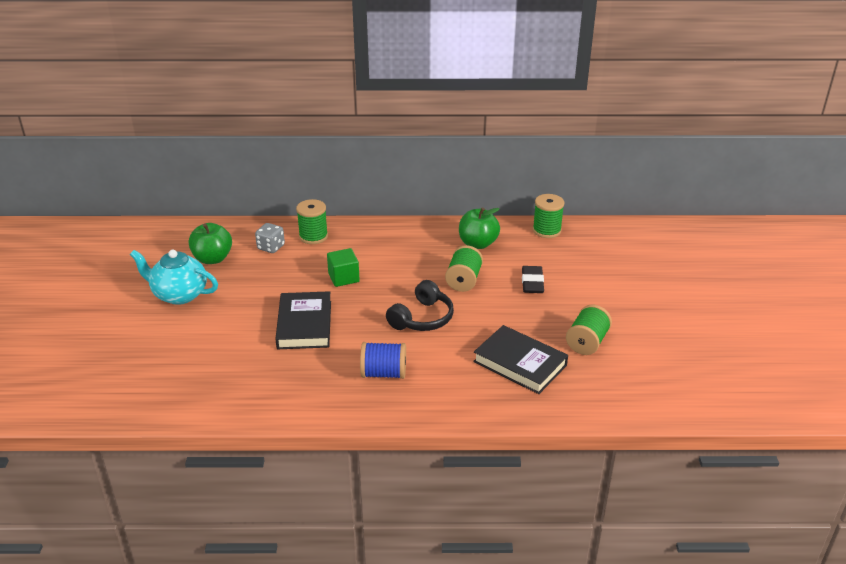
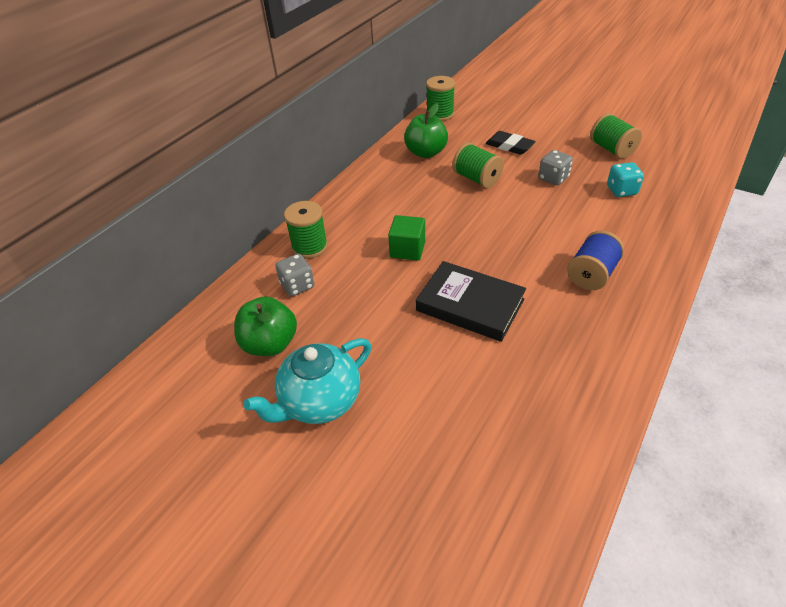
camera: 55 degrees left, 10 degrees up
black headphones [386,280,454,331] -> none
black book [473,325,568,394] -> turquoise dice [607,162,644,197]
none -> grey dice [538,150,573,185]

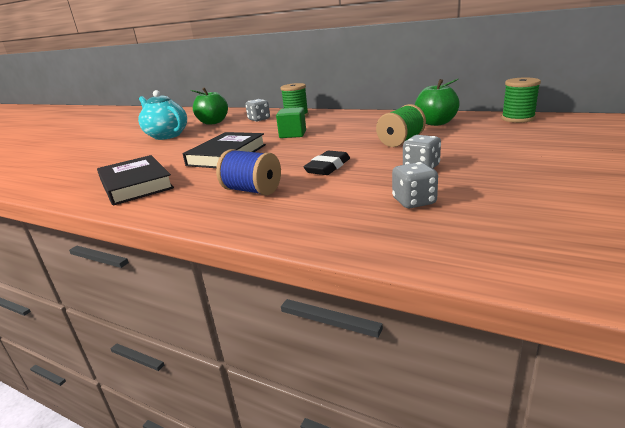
camera: 85 degrees right, 20 degrees down
black eraser [485,131,536,155] -> black eraser moved to [303,151,350,175]
green spool [590,113,642,159] -> none
turquoise dice [607,162,644,197] -> grey dice [392,162,438,208]
none -> black book [97,155,174,206]

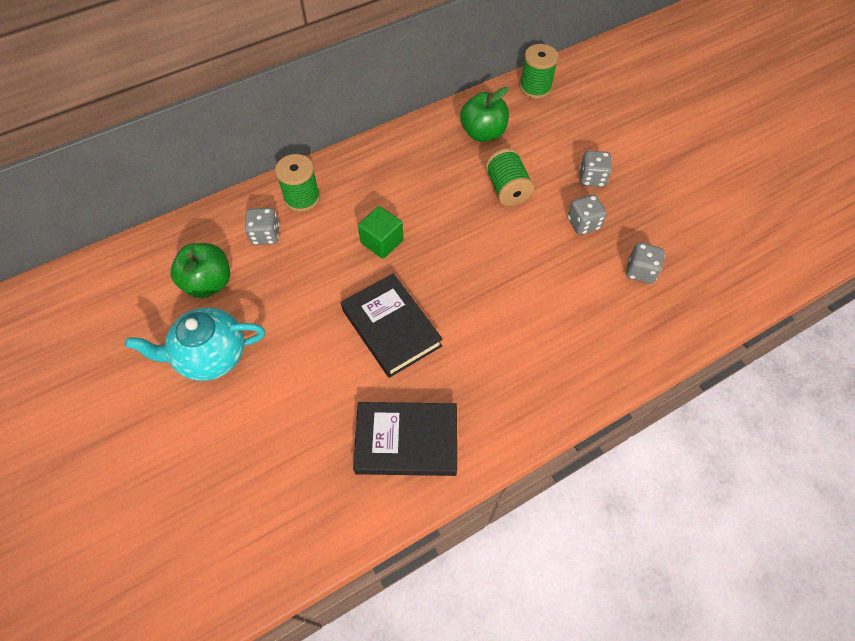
camera: 60 degrees left, 35 degrees up
blue spool [216,149,281,196] -> none
black eraser [303,151,350,175] -> none
none -> grey dice [579,151,612,187]

